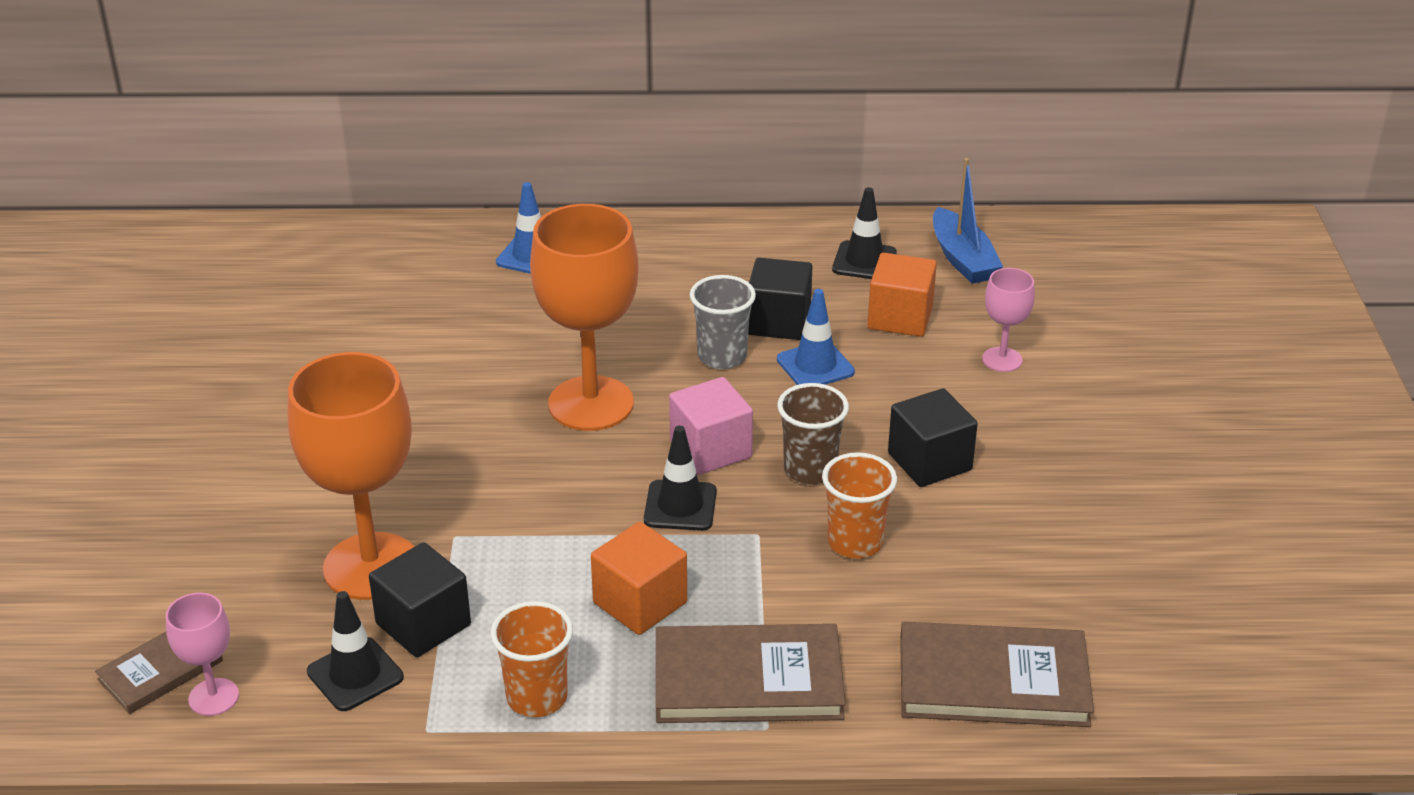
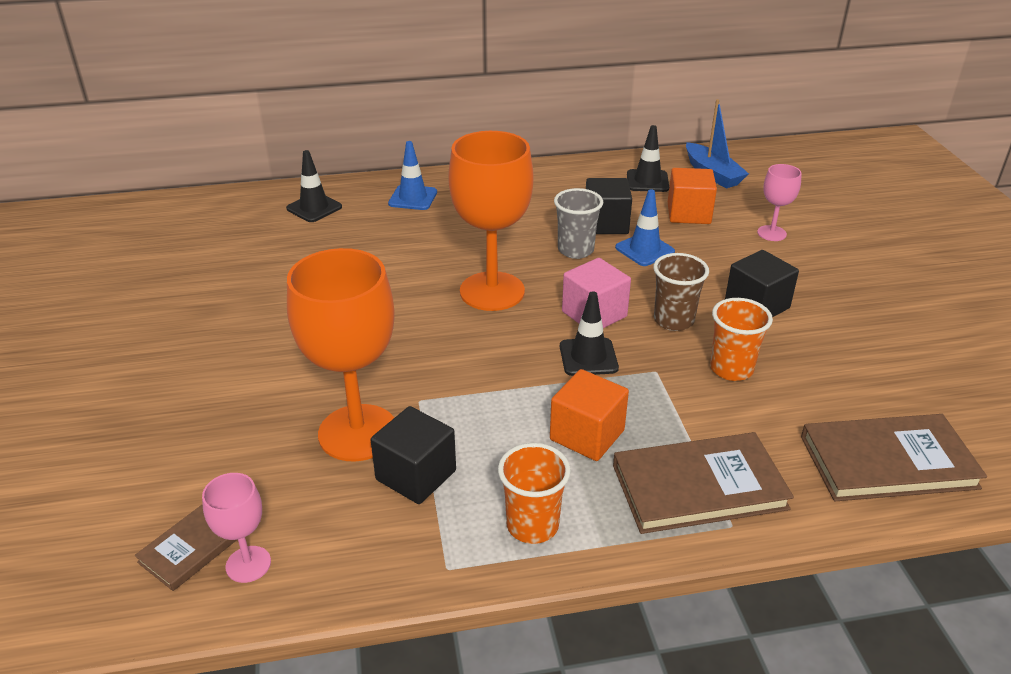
camera: 10 degrees left, 0 degrees up
black traffic cone [307,591,404,711] -> black traffic cone moved to [286,150,342,222]

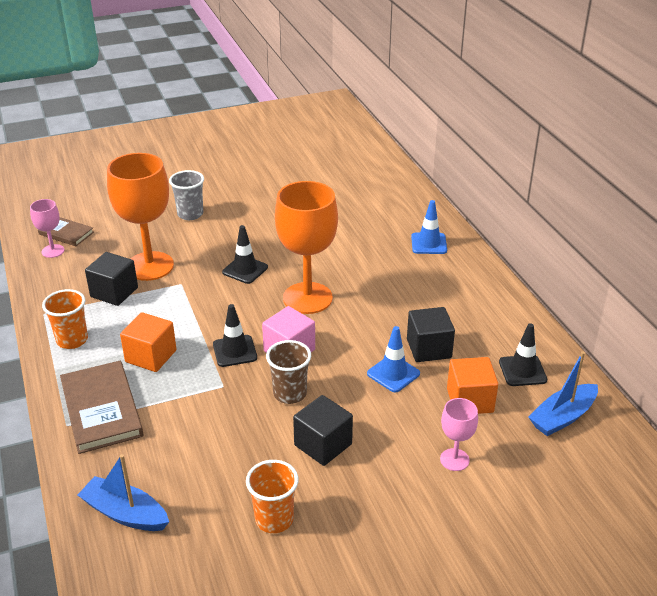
camera: 80 degrees right, 0 degrees up
black traffic cone [286,150,342,222] -> black traffic cone moved to [222,225,268,284]
grey cup [554,188,603,259] -> grey cup moved to [169,170,204,220]
orange cup [710,298,773,381] -> orange cup moved to [246,460,299,533]
brown book [801,414,987,501] -> blue boat [78,454,169,531]

